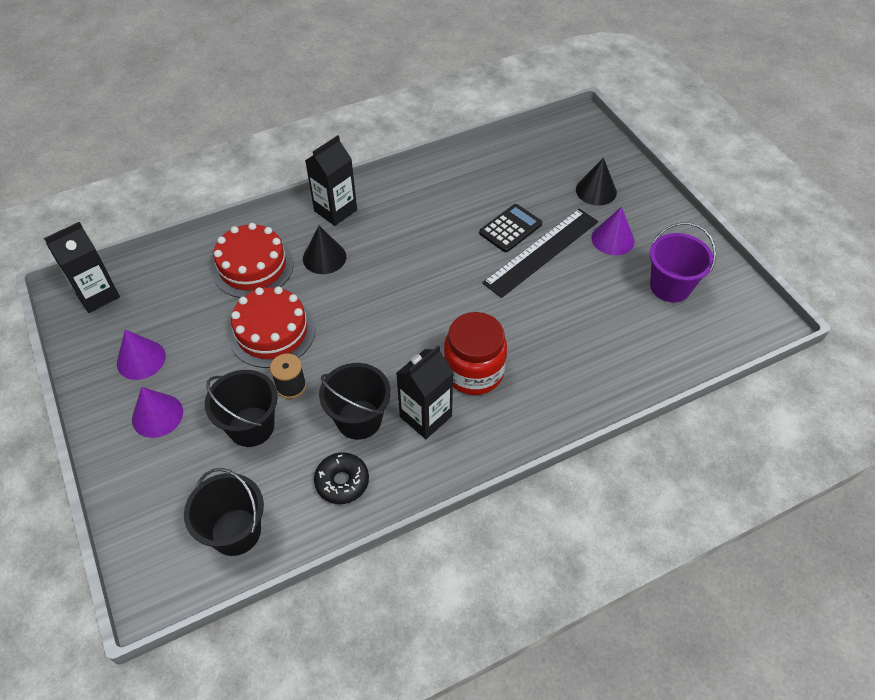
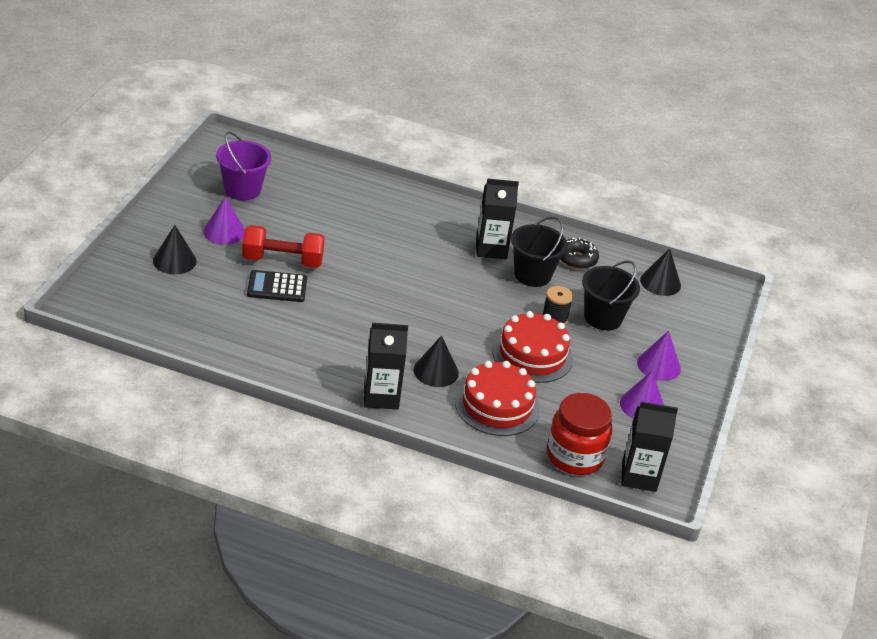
camera: 140 degrees left, 15 degrees down
black bucket [184,468,264,556] -> black cone [640,248,681,296]
red jar [444,312,507,395] -> red jar moved to [547,393,612,475]
black ruler [482,209,598,298] -> red dumbbell [242,225,325,268]

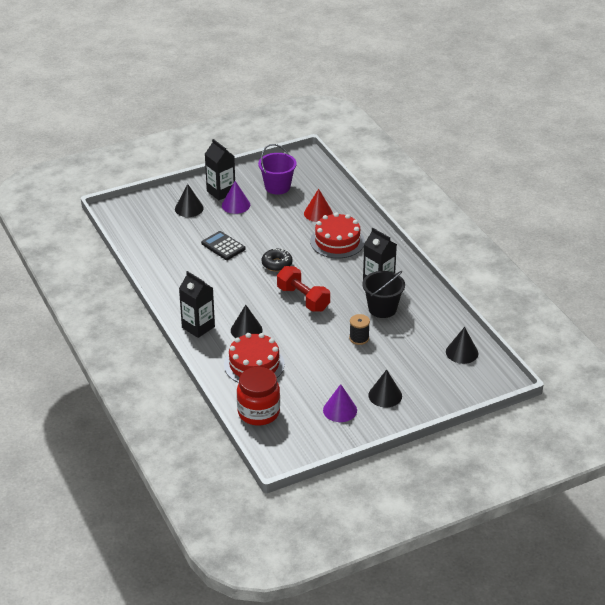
camera: 50 degrees right, 0 degrees up
red dumbbell [242,225,325,268] -> red dumbbell moved to [277,266,330,312]
red cake [492,311,573,383] -> red cake moved to [310,212,365,258]
black donut [560,237,599,269] -> black donut moved to [262,249,292,272]
black bucket [582,260,640,331] -> none
black carton [621,401,678,492] -> black carton moved to [205,139,235,200]
purple cone [637,331,681,381] -> black cone [368,370,402,407]
none -> red cone [304,189,333,222]

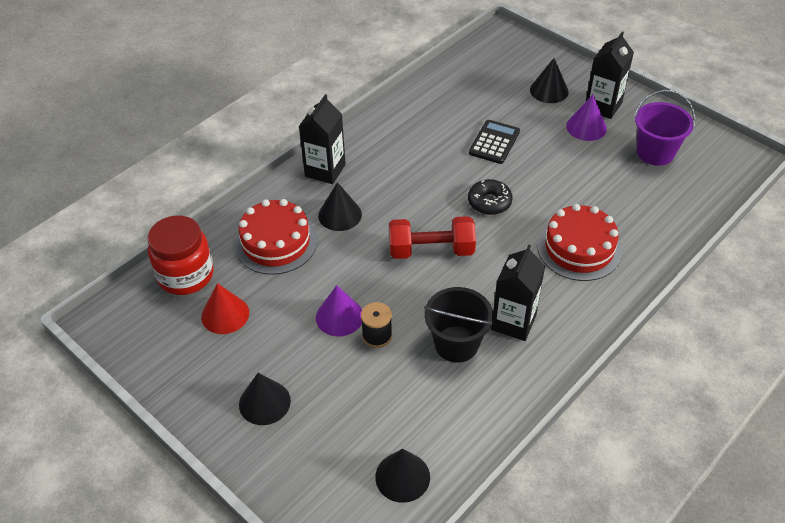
camera: 70 degrees right, 10 degrees up
red dumbbell [277,266,330,312] -> red dumbbell turned 60 degrees clockwise [389,216,476,259]
red cone [304,189,333,222] -> red cone moved to [201,283,249,334]
purple cone [323,384,357,422] -> purple cone moved to [316,285,362,337]

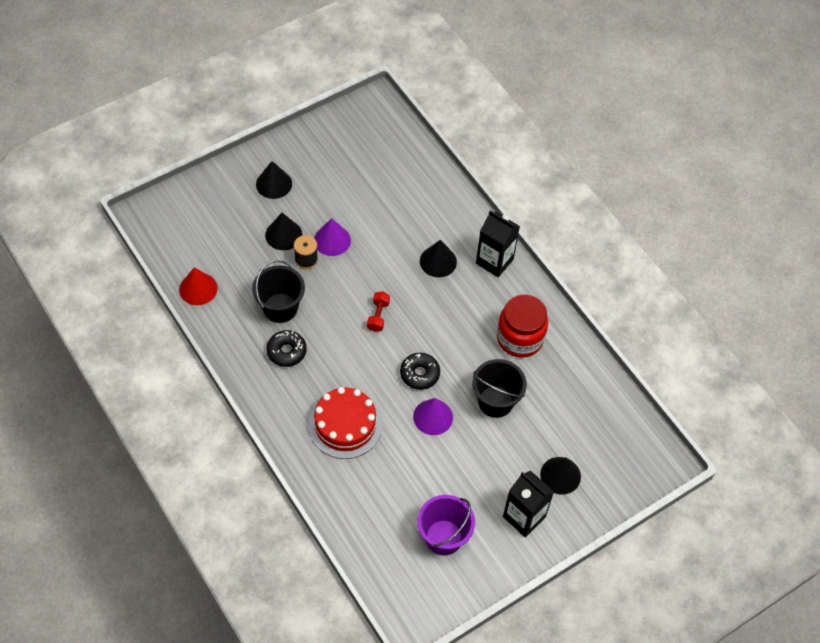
camera: 100 degrees right, 10 degrees up
red jar [148,215,214,295] -> red jar moved to [497,294,548,358]
red cone [201,283,249,334] -> red cone moved to [179,268,217,305]
red cake [235,199,317,275] -> none
black cone [375,449,430,503] -> black cone moved to [265,213,302,250]
red dumbbell [389,216,476,259] -> red dumbbell [367,291,390,332], size x0.55
black calculator [469,120,520,164] -> black bucket [472,359,527,418]
black carton [491,244,545,341] -> black donut [266,330,307,367]
purple cone [566,95,607,141] -> purple cone moved to [413,398,453,435]

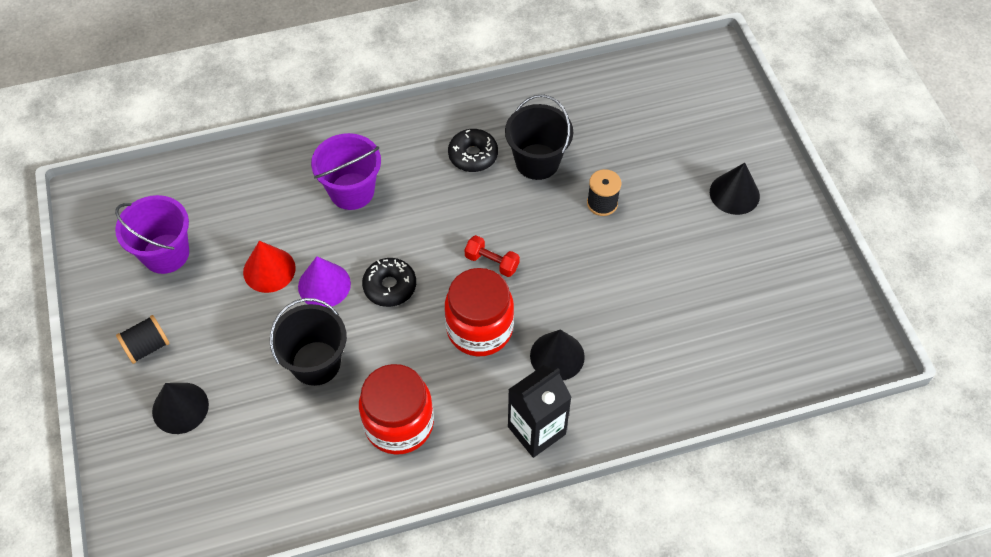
camera: 110 degrees right, 0 degrees up
red cone [179,268,217,305] -> red cone moved to [243,241,296,293]
black cone [265,213,302,250] -> none
red cake [308,387,382,459] -> purple bucket [311,133,381,210]
purple cone [314,218,351,256] -> none
black carton [503,470,554,537] -> black spool [116,315,170,364]
none -> red jar [445,268,514,356]

